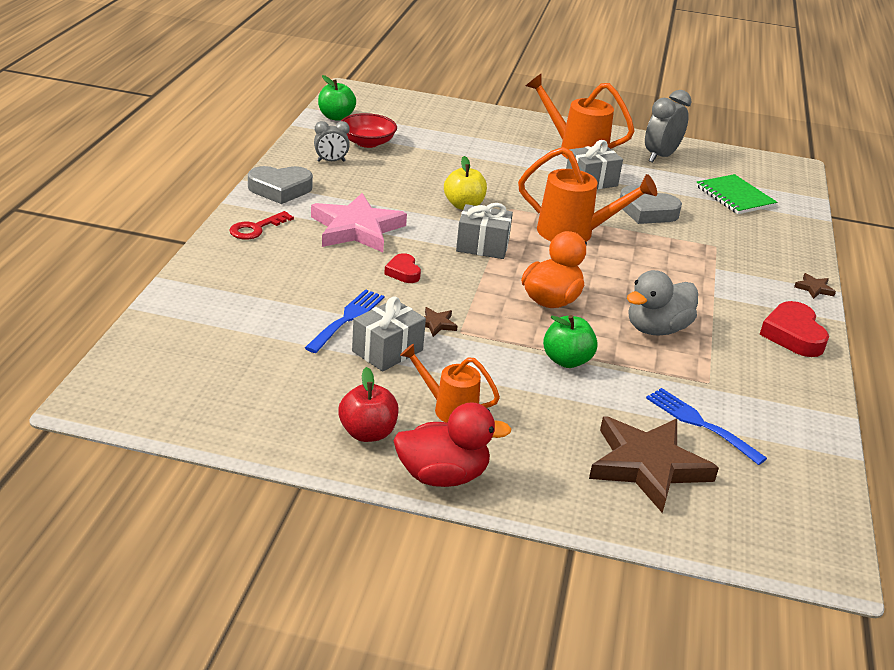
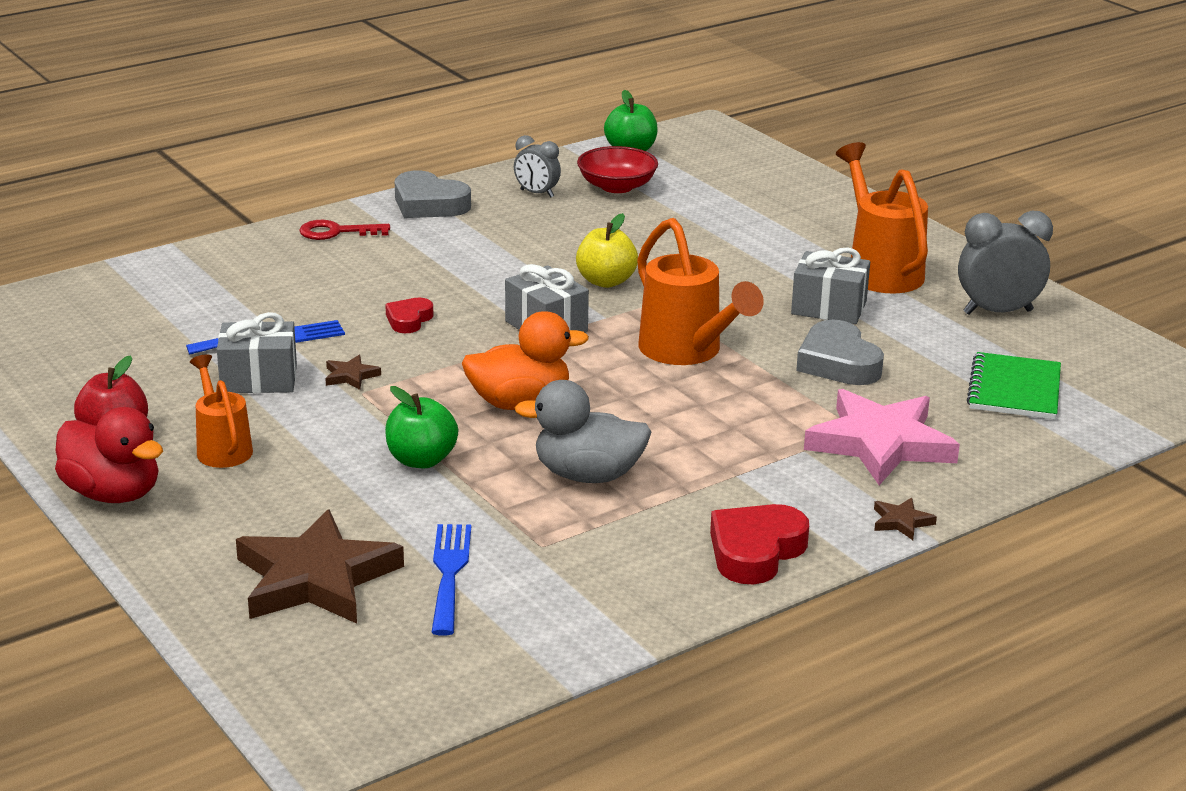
camera: 45 degrees right, 5 degrees down
pink star [311,193,407,252] -> pink star moved to [804,389,960,485]

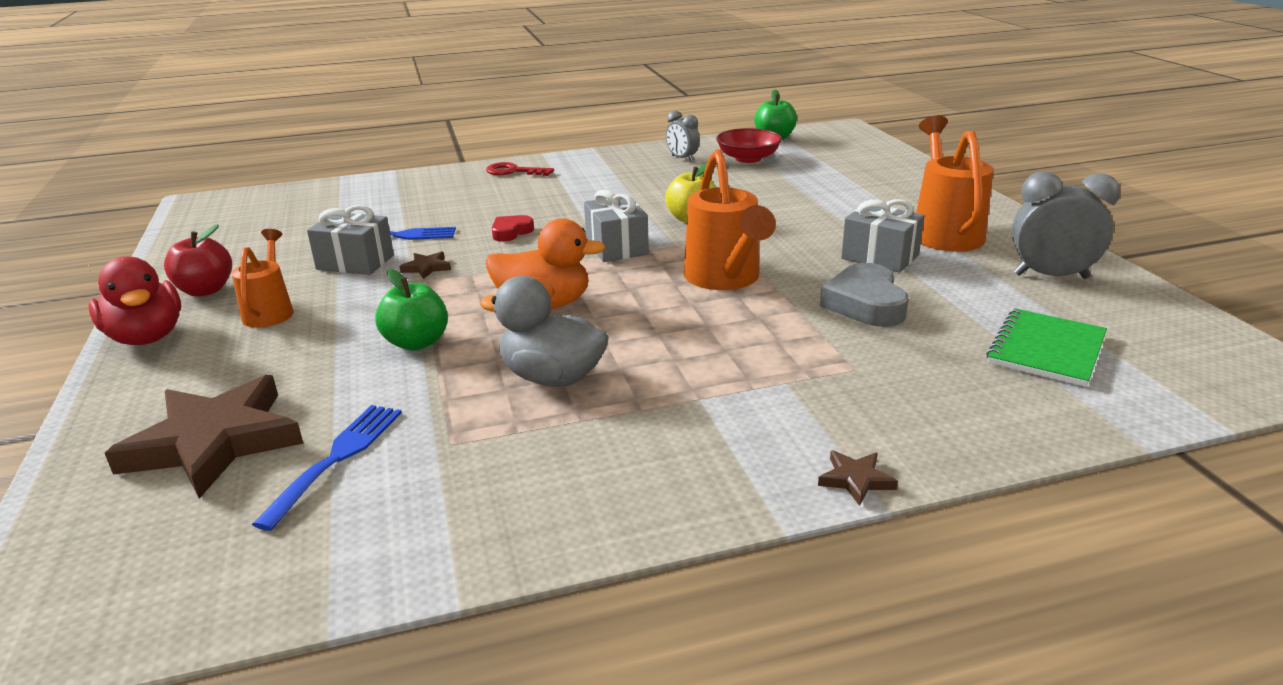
camera: 20 degrees right, 0 degrees up
grey heart [395,171,471,218] -> none
red heart [710,504,809,584] -> none
pink star [804,389,960,485] -> none

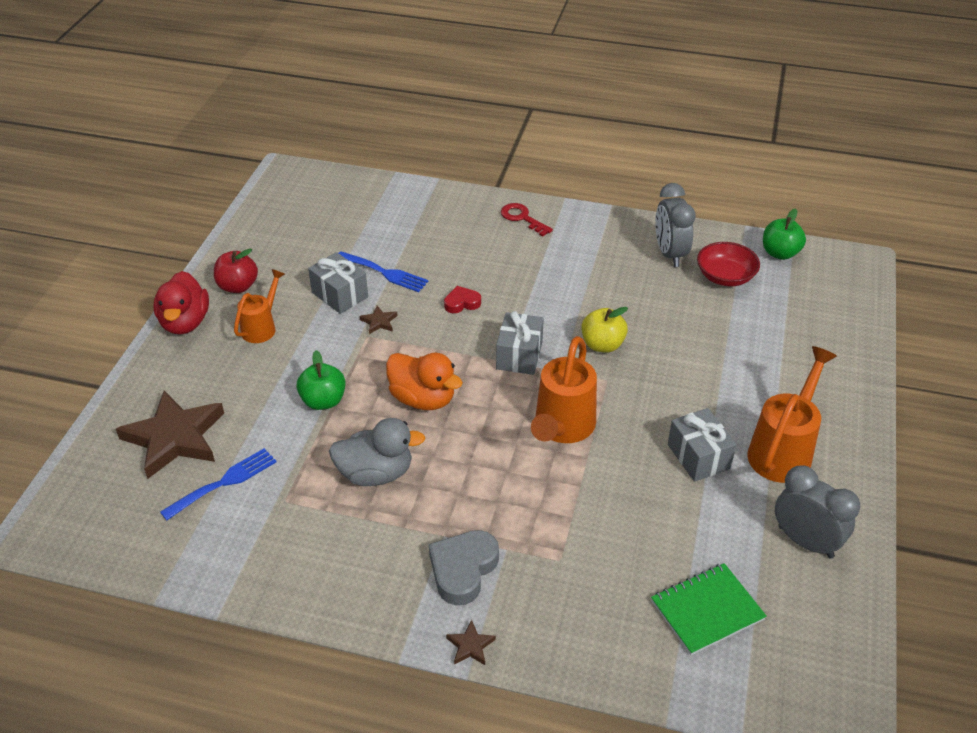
camera: 30 degrees right, 15 degrees up
grey duck [480,276,609,387] -> grey duck turned 120 degrees clockwise [329,418,426,486]
grey clock [666,111,700,162] -> grey clock [655,183,695,267], size x1.65
grey heart [820,263,909,327] -> grey heart moved to [429,530,499,605]

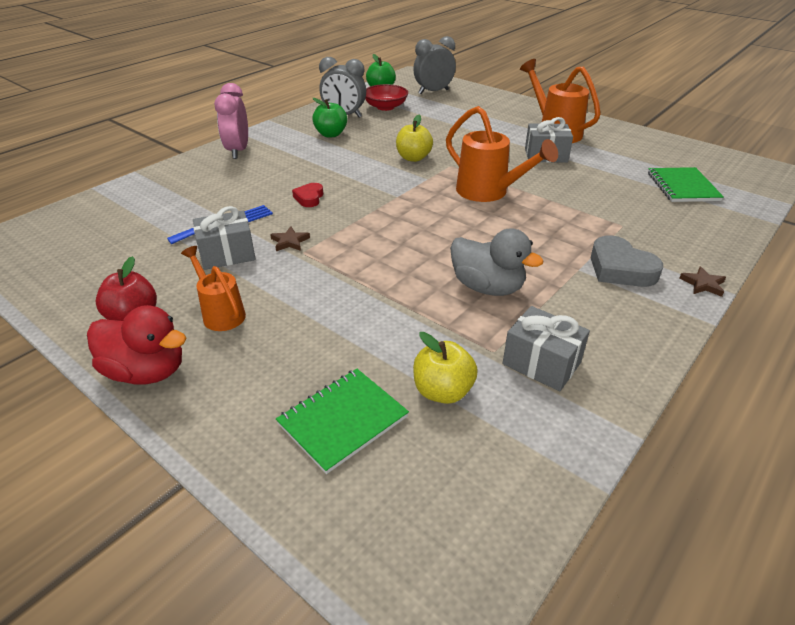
camera: 65 degrees left, 5 degrees down
brown star [116,390,224,479] -> green notebook [276,369,409,474]
blue fork [160,448,276,520] -> yellow apple [413,332,478,404]
green apple [296,350,346,410] -> green apple moved to [312,98,347,137]
grey duck [329,418,426,486] -> grey duck turned 105 degrees clockwise [450,228,543,296]
orange duck [386,353,463,410] -> none
grey gift [496,311,544,375] -> grey gift moved to [503,306,590,391]
red key [501,203,553,236] -> pink clock [214,83,248,159]
grey clock [775,465,860,558] -> grey clock moved to [413,36,456,94]

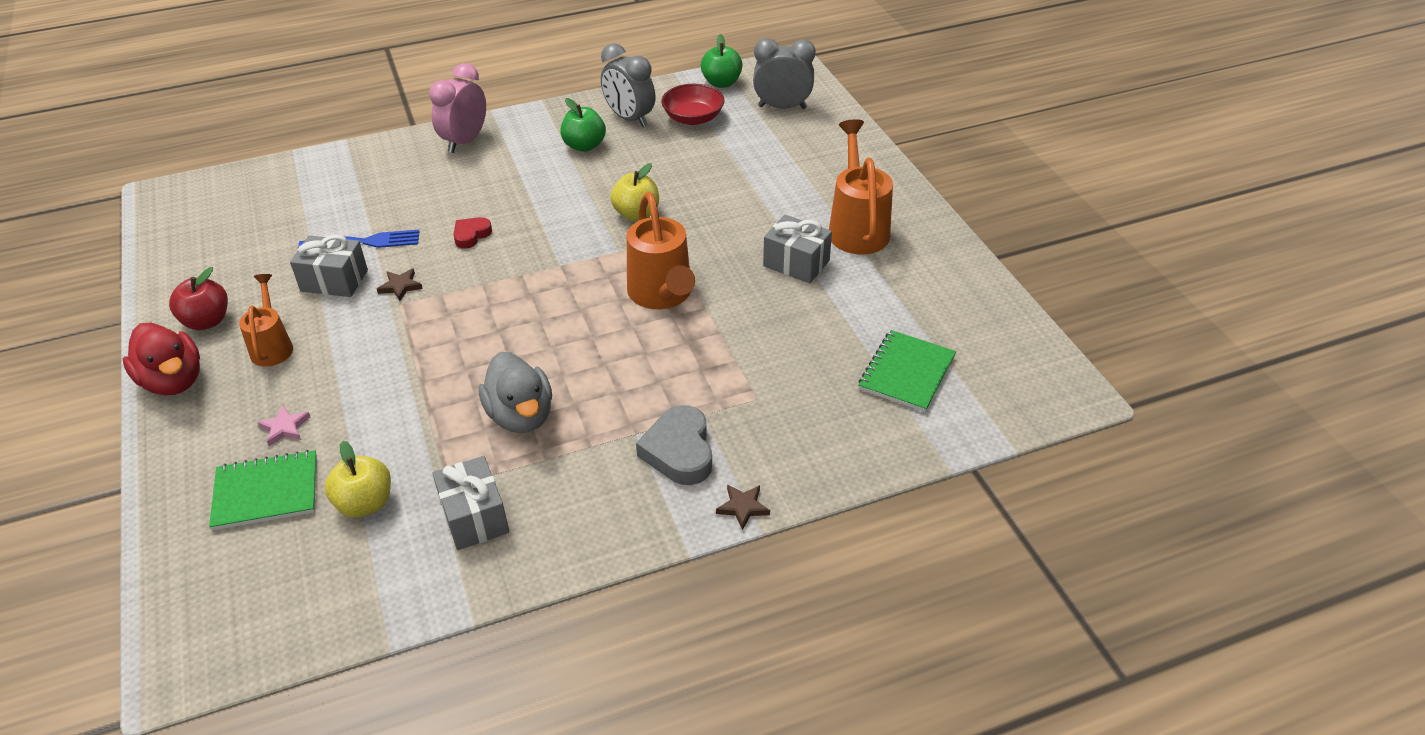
camera: 30 degrees right, 5 degrees up
none -> pink star [257,405,310,446]

